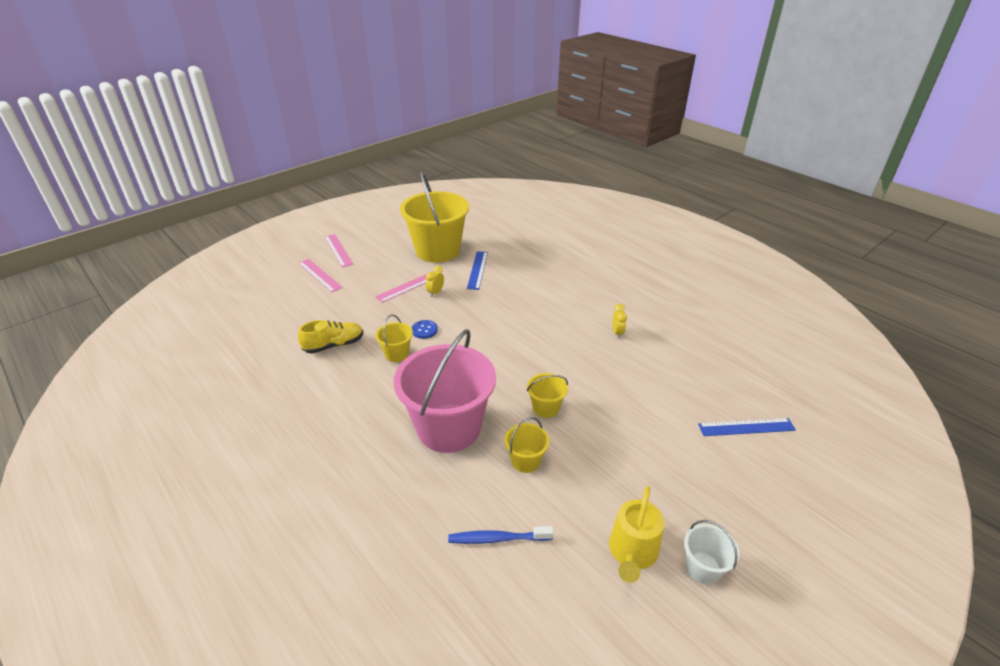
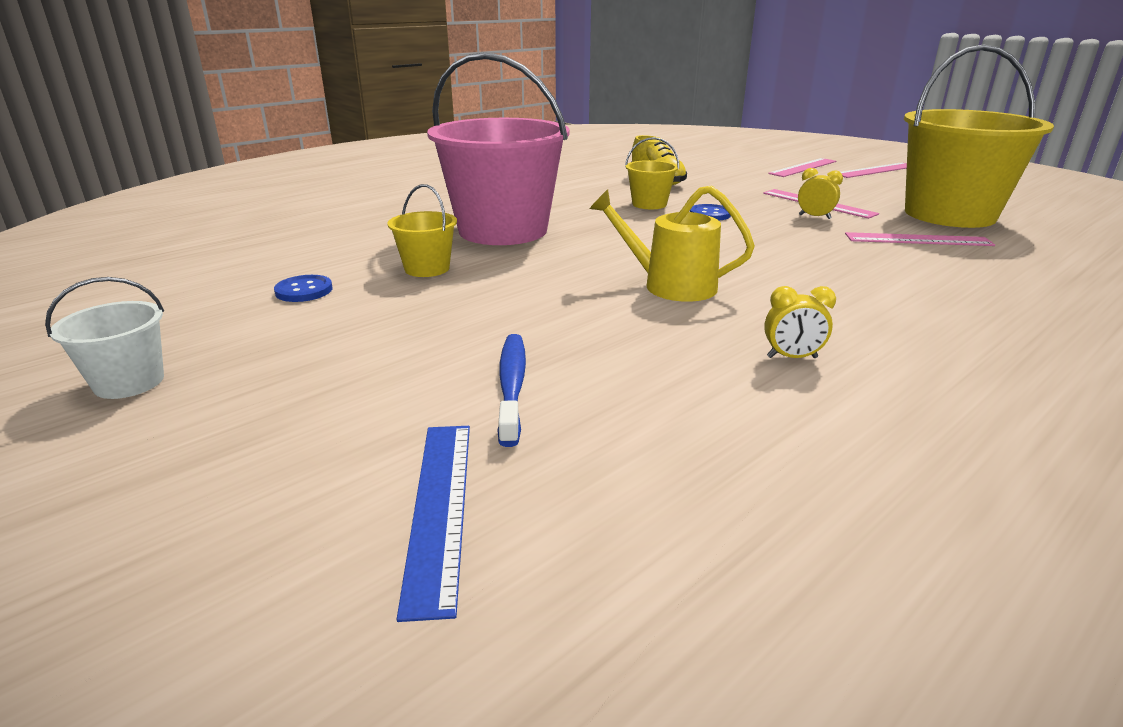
camera: 90 degrees right, 10 degrees down
blue toothbrush [448,526,554,544] -> blue toothbrush moved to [497,334,526,447]
blue ruler [467,251,488,290] -> pink ruler [845,232,995,246]
yellow bucket [527,373,568,418] -> none
yellow watering can [609,486,664,583] -> yellow watering can moved to [590,185,755,302]
none -> blue button [274,275,333,302]

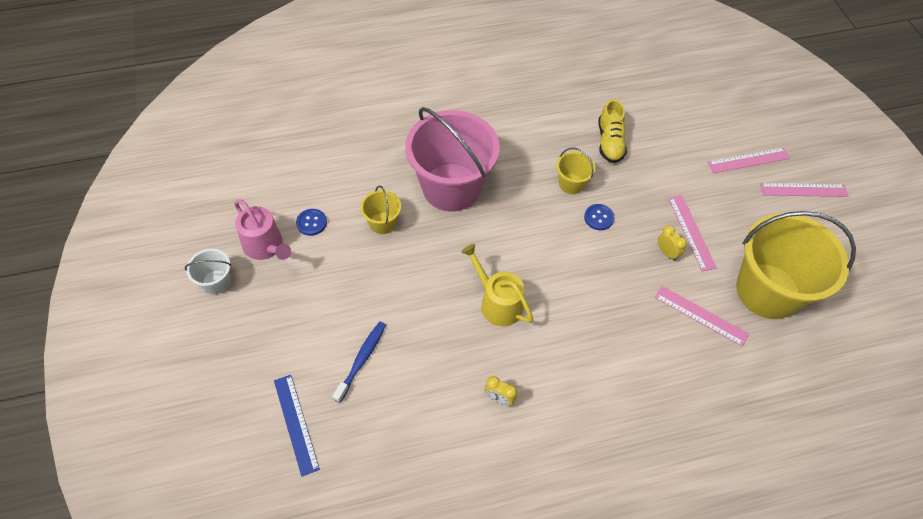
camera: 25 degrees right, 30 degrees up
blue ruler [396,426,470,622] -> blue ruler turned 45 degrees counterclockwise [274,375,320,477]
none -> pink watering can [234,199,291,260]

